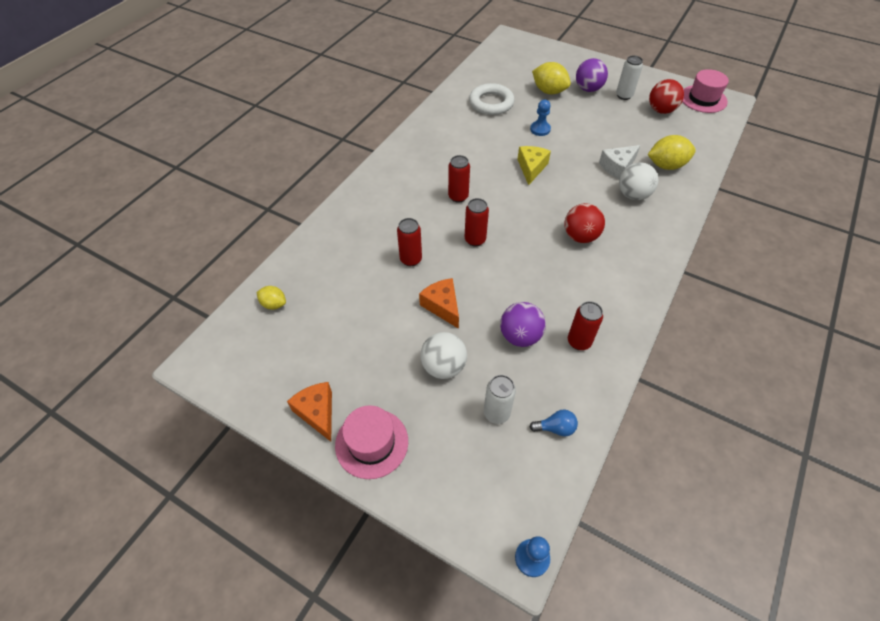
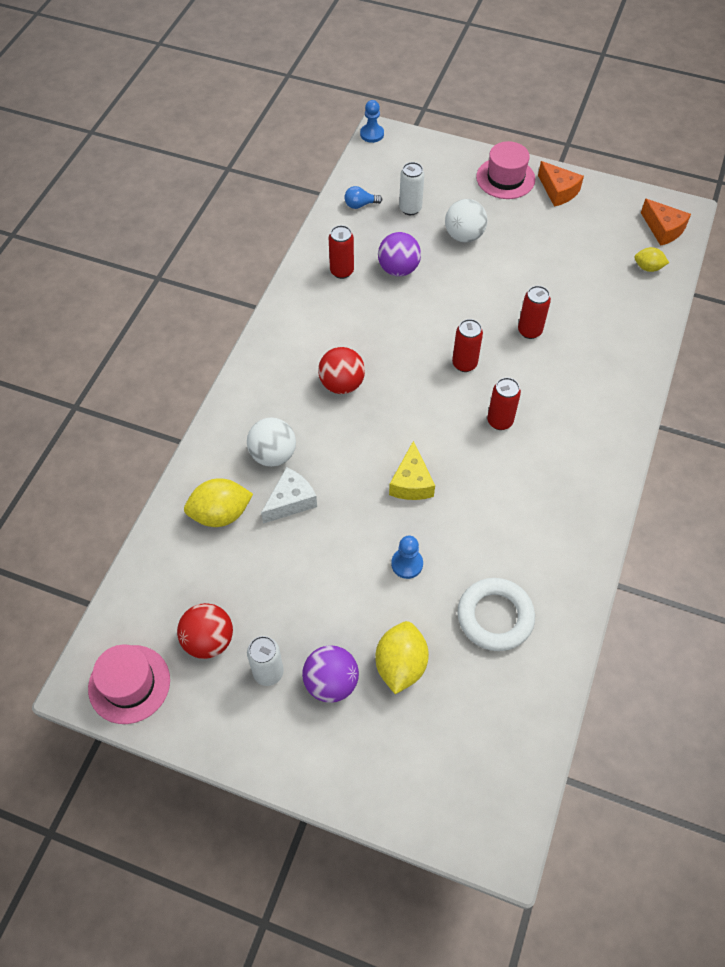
camera: 170 degrees right, 5 degrees up
orange cheese [419,278,459,329] -> orange cheese moved to [641,199,691,246]
yellow lemon [532,62,571,94] -> yellow lemon turned 75 degrees clockwise [375,621,429,694]

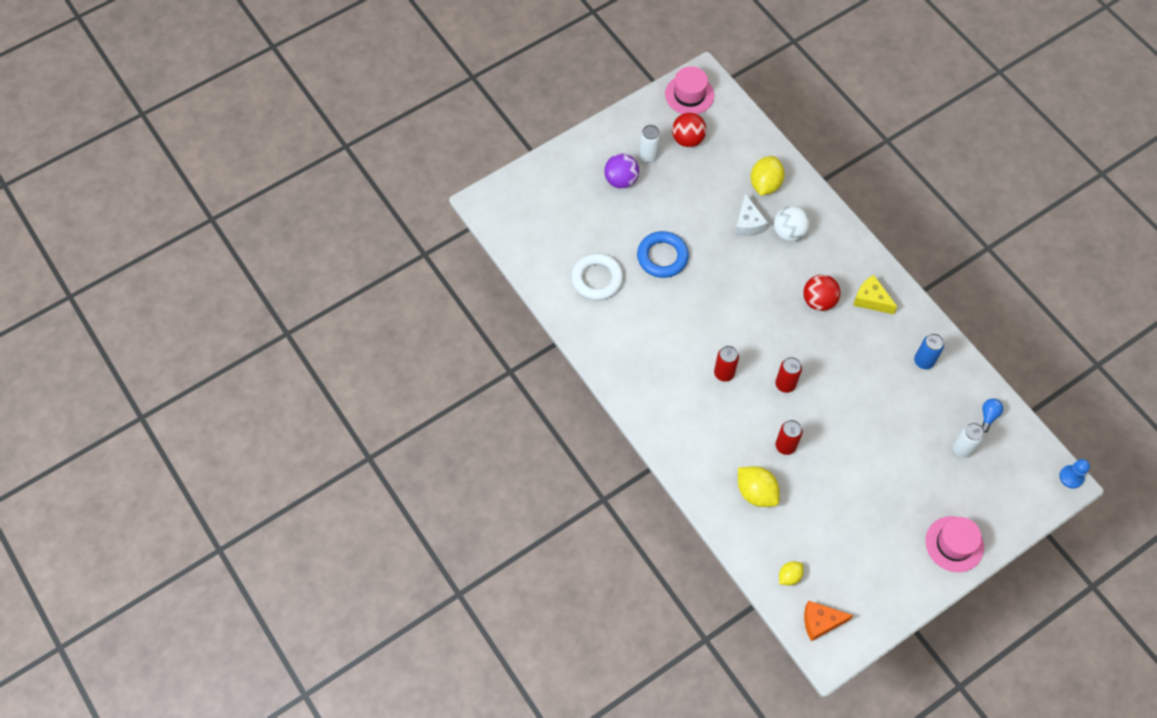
camera: 125 degrees right, 5 degrees up
red can [329,225,354,279] -> blue can [914,333,944,369]
yellow lemon [375,621,429,694] -> yellow lemon moved to [738,466,780,507]
purple ball [378,232,421,277] -> none
yellow cheese [389,441,435,500] -> yellow cheese moved to [853,275,897,314]
blue pawn [391,536,423,579] -> blue ring [637,231,689,278]
white ball [445,199,487,243] -> none
orange cheese [538,161,584,207] -> none

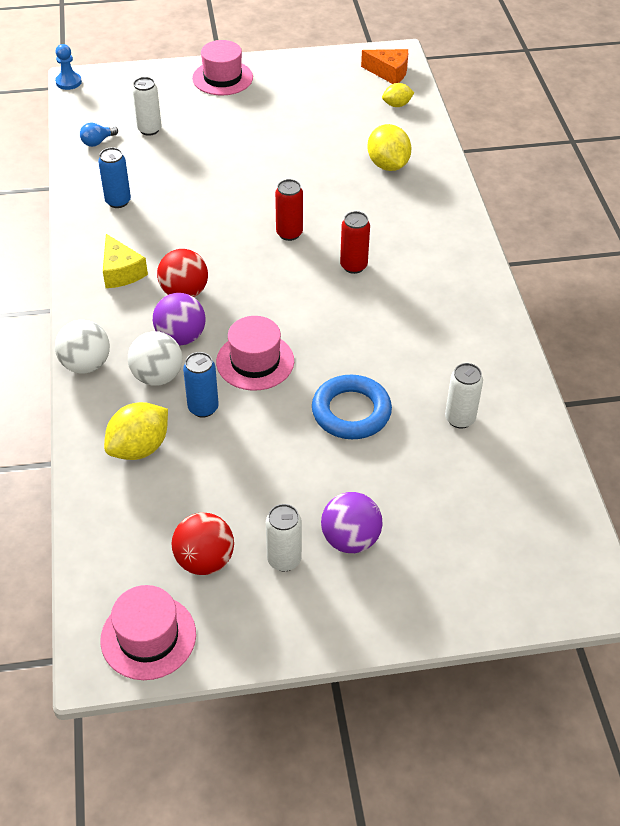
camera: 155 degrees left, 15 degrees down
white ring [571,253,624,300] -> white can [445,363,483,429]
white cheese [735,194,768,236] -> blue can [183,352,219,418]
red can [775,420,803,455] -> none
none -> white ball [55,320,110,374]
none -> purple ball [153,293,206,345]
none -> pink hat [216,316,294,391]

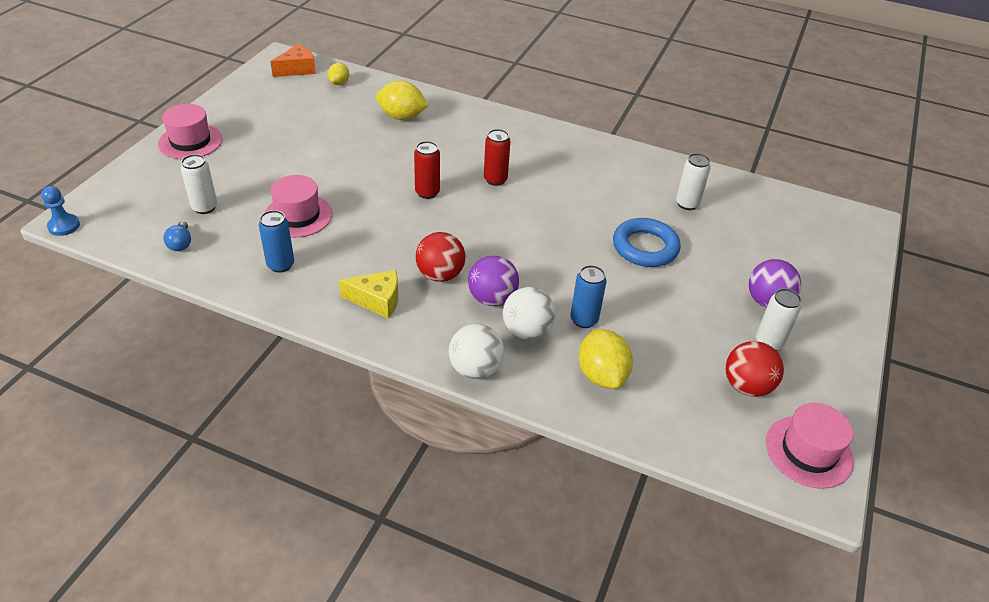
camera: 60 degrees left, 5 degrees down
pink hat [216,316,294,391] -> pink hat moved to [264,175,333,238]

